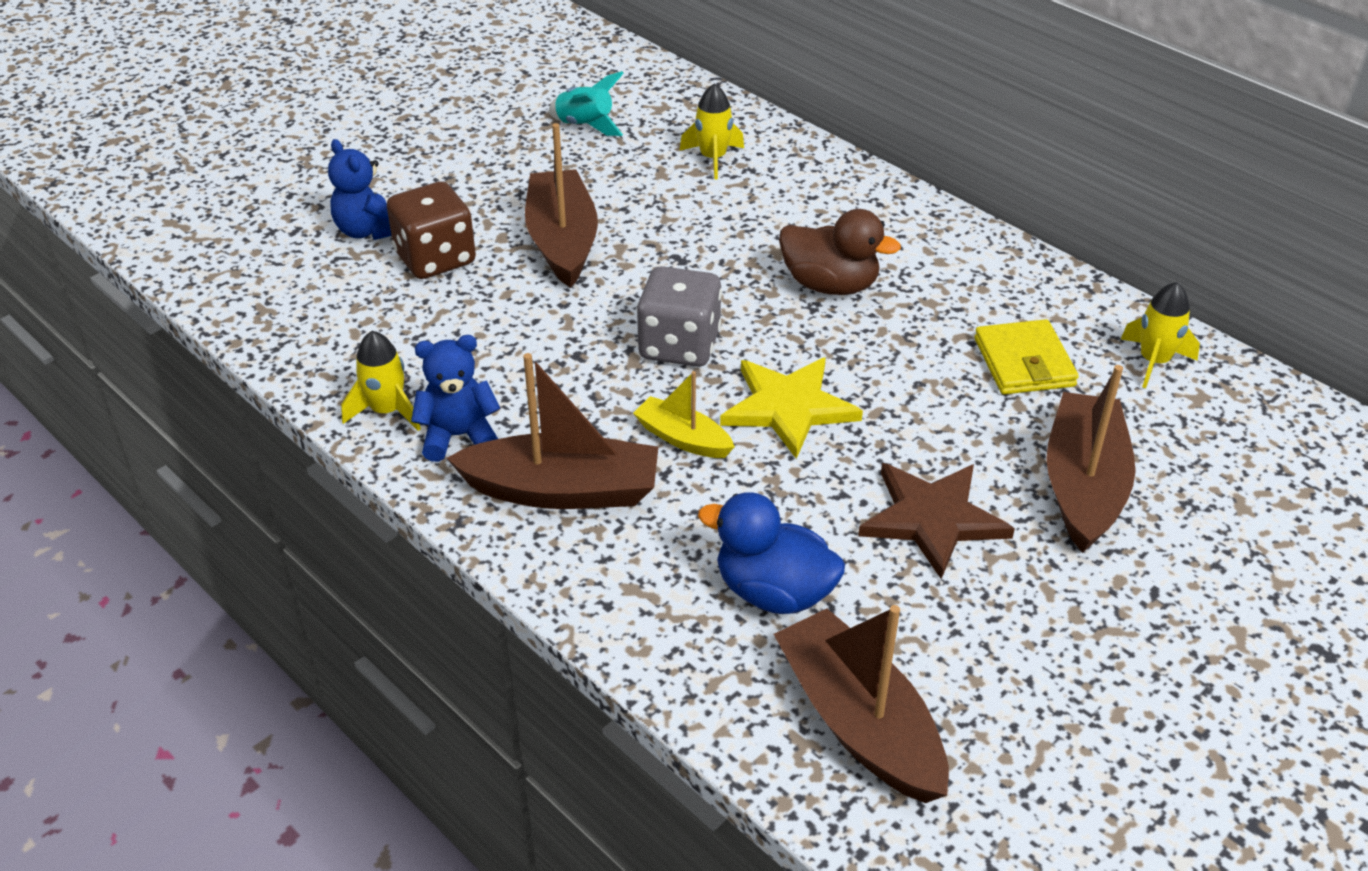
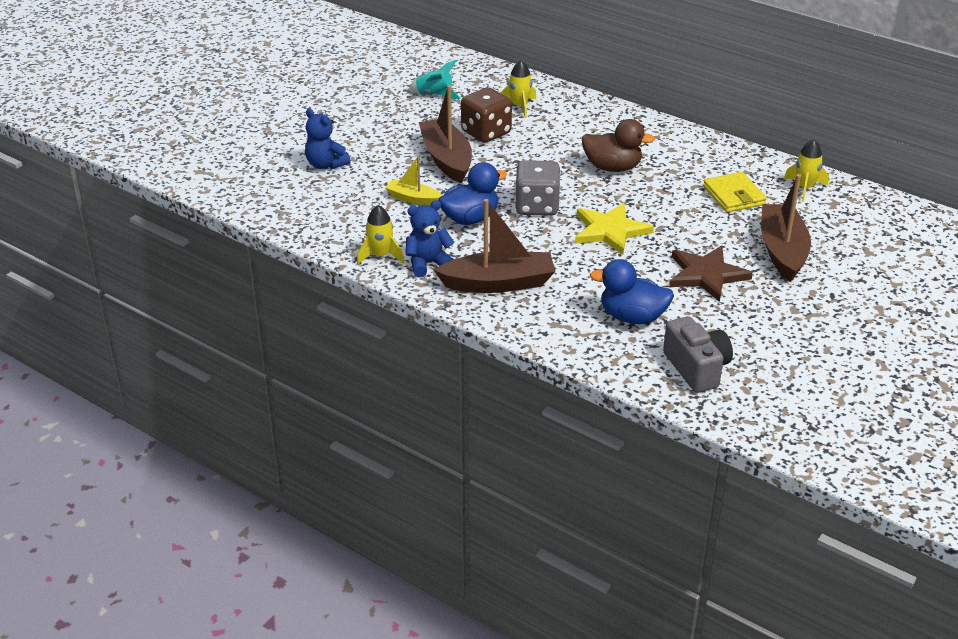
camera: 10 degrees left, 5 degrees down
brown dice [387,181,476,279] -> brown dice moved to [461,87,512,143]
yellow boat [633,371,735,458] -> yellow boat moved to [385,156,442,205]
brown boat [774,605,949,803] -> grey camera [663,316,733,393]
none -> blue duck [438,162,507,225]

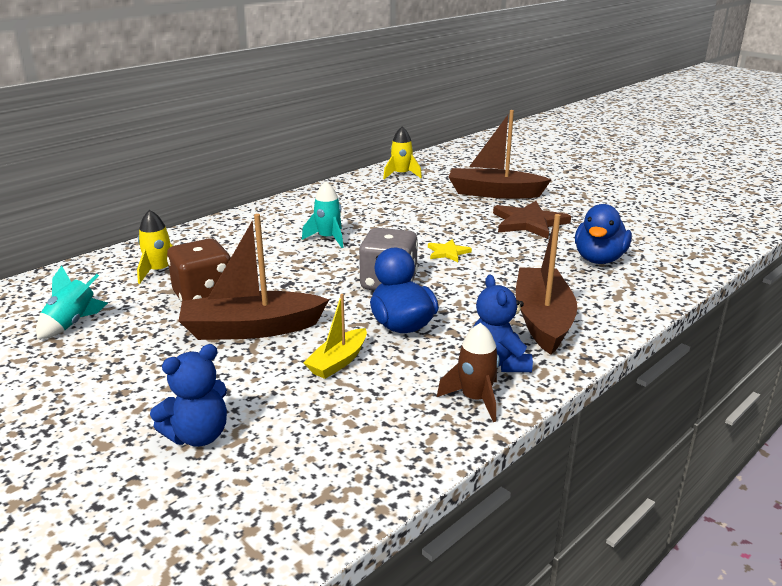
camera: 80 degrees left, 10 degrees down
yellow rocket [357,205,405,265] -> brown rocket [437,323,500,422]
yellow star [575,203,654,255] -> yellow star [428,239,472,262], size x0.53
brown duck [582,119,655,172] -> turquoise rocket [302,181,343,248]
grey camera [663,316,733,393] -> none
yellow wallet [703,172,767,212] -> none

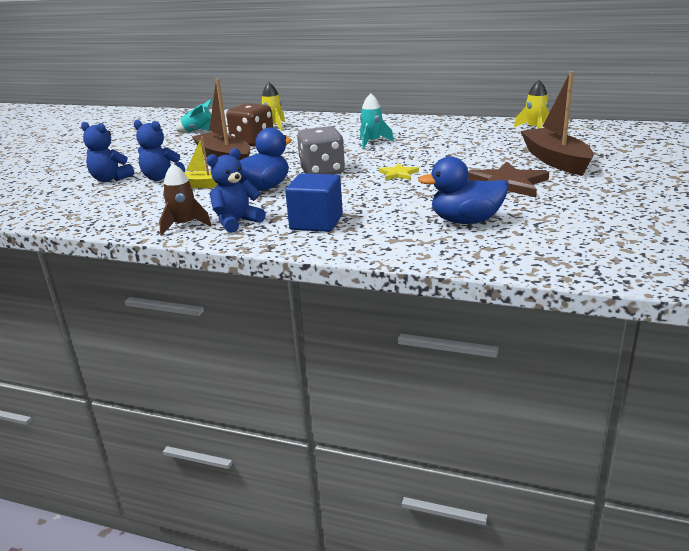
camera: 65 degrees right, 0 degrees up
brown boat [515,214,577,355] -> blue cube [285,173,343,232]
none -> blue teddy bear [133,120,185,181]

